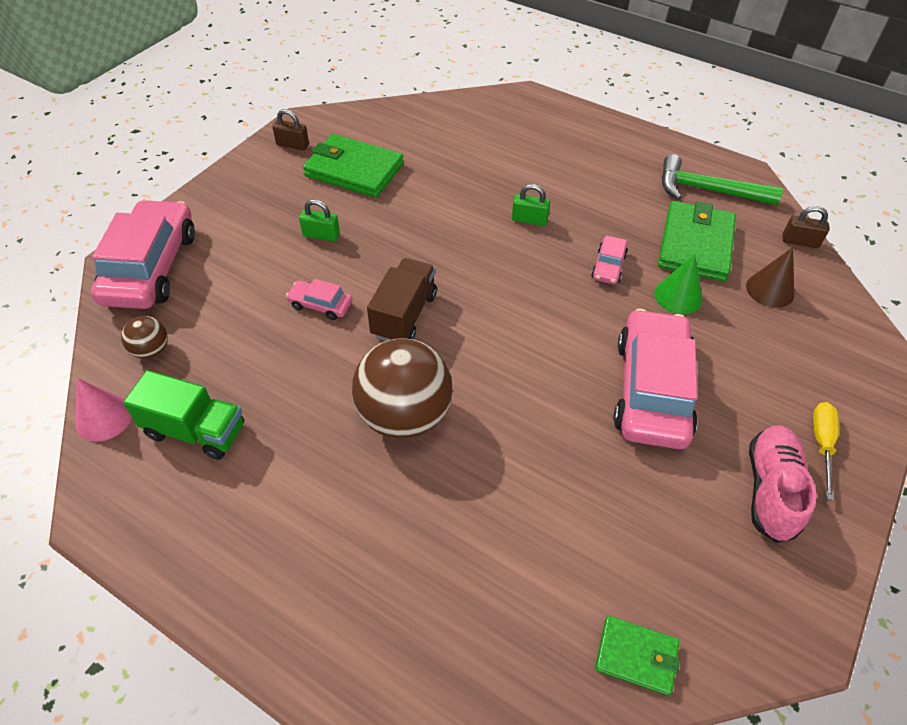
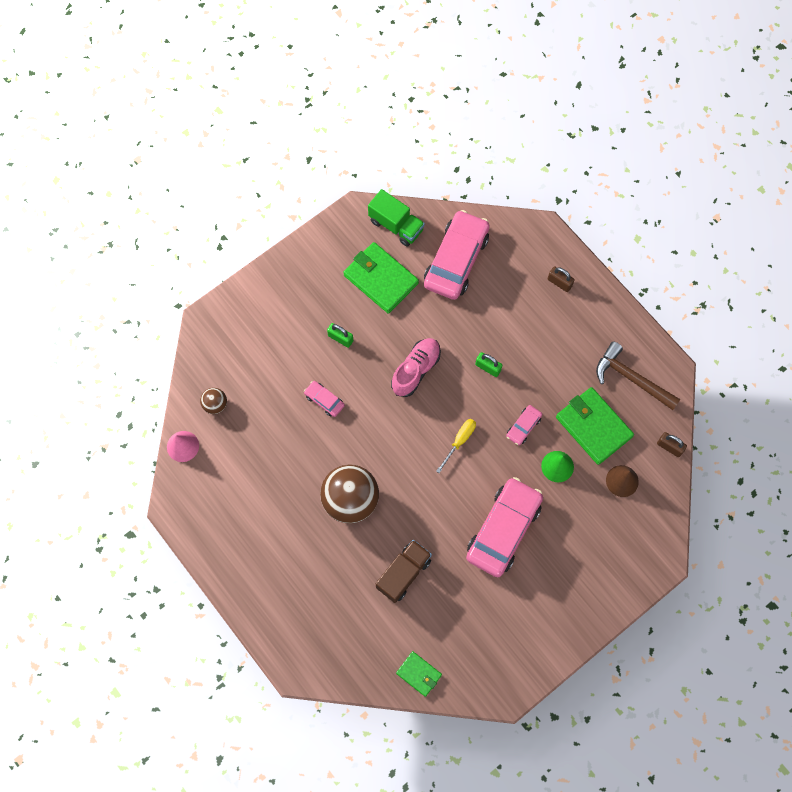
camera: 20 degrees right, 20 degrees up
pink car [91,199,195,309] -> pink car moved to [424,210,490,300]
green truck [123,370,244,460] -> green truck moved to [368,189,425,246]
brown padlock [272,109,309,150] -> brown padlock moved to [548,266,575,292]
brown truck [367,258,437,341] -> brown truck moved to [376,540,432,603]
green wallet [658,201,736,281] -> green wallet turned 75 degrees counterclockwise [556,387,634,465]
green hammer [662,154,783,205] -> brown hammer [596,341,680,410]
pink shoe [749,426,816,543] -> pink shoe moved to [391,338,441,397]
yellow screwdriver [813,402,839,500] -> yellow screwdriver moved to [436,419,476,473]

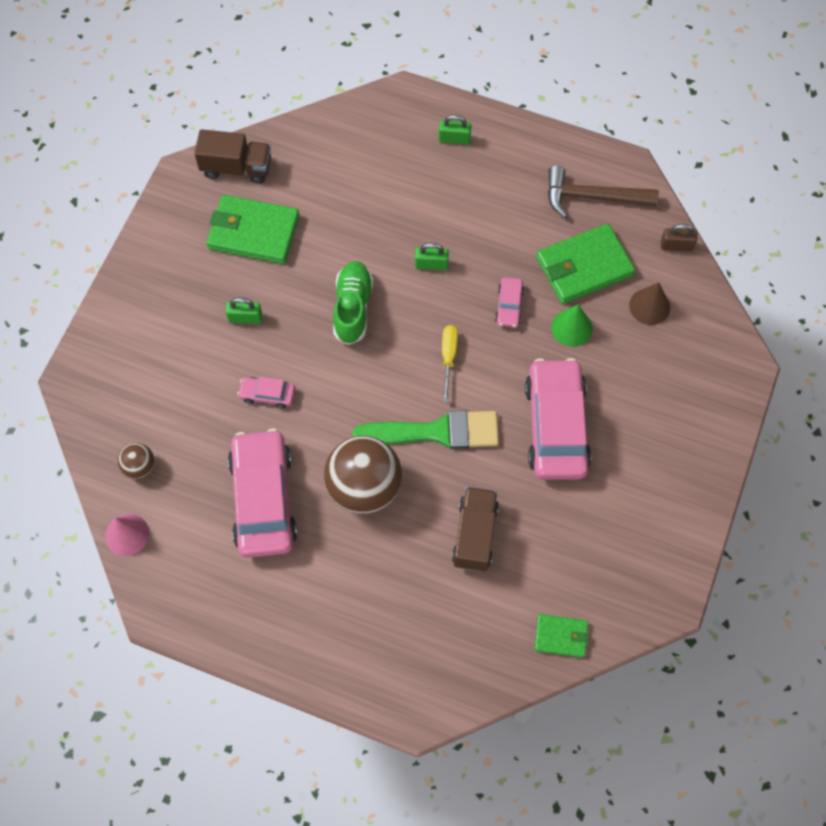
camera: 30 degrees left, 5 degrees down
green truck [368,189,425,246] -> brown truck [194,129,271,184]
pink shoe [391,338,441,397] -> green shoe [333,261,373,345]
pink car [424,210,490,300] -> pink car moved to [228,429,297,558]
brown padlock [548,266,575,292] -> green padlock [439,115,471,144]
green wallet [556,387,634,465] -> green wallet turned 45 degrees counterclockwise [536,224,635,304]
none -> green brush [353,410,499,449]

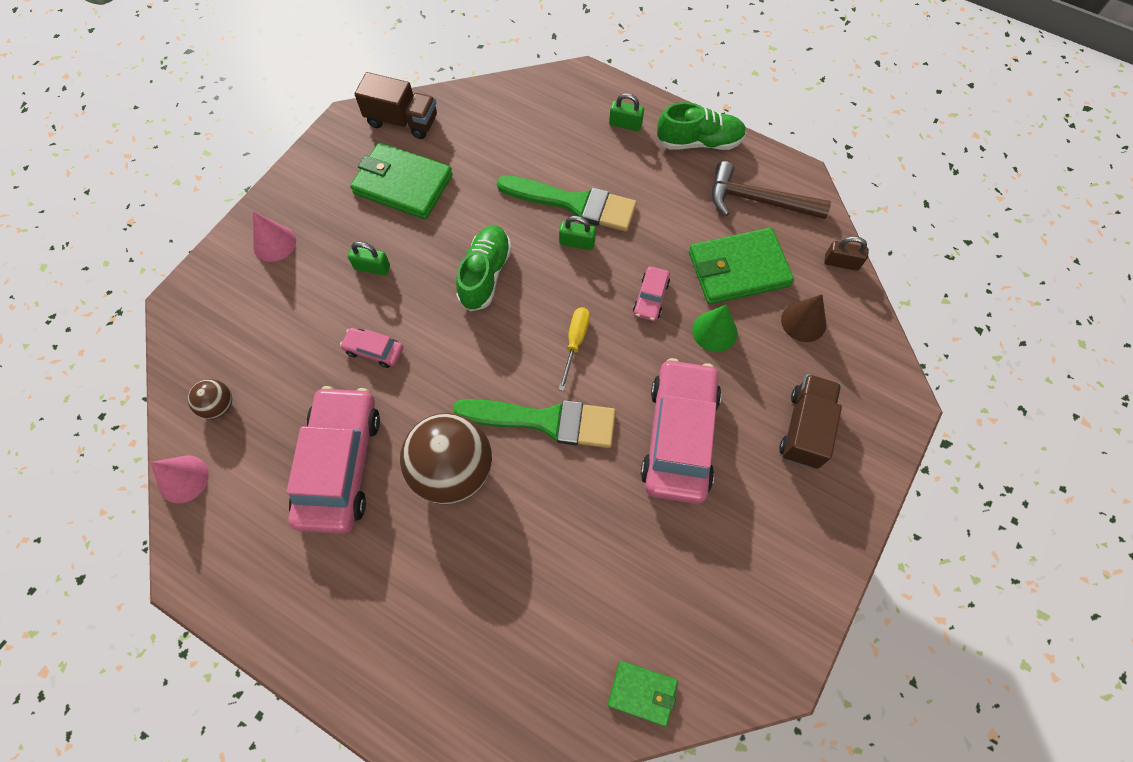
camera: 10 degrees right, 0 degrees up
brown truck [452,487,499,571] -> brown truck moved to [779,374,842,469]
none -> pink cone [253,212,296,262]
none -> green brush [497,175,637,232]
none -> green shoe [657,102,746,150]

